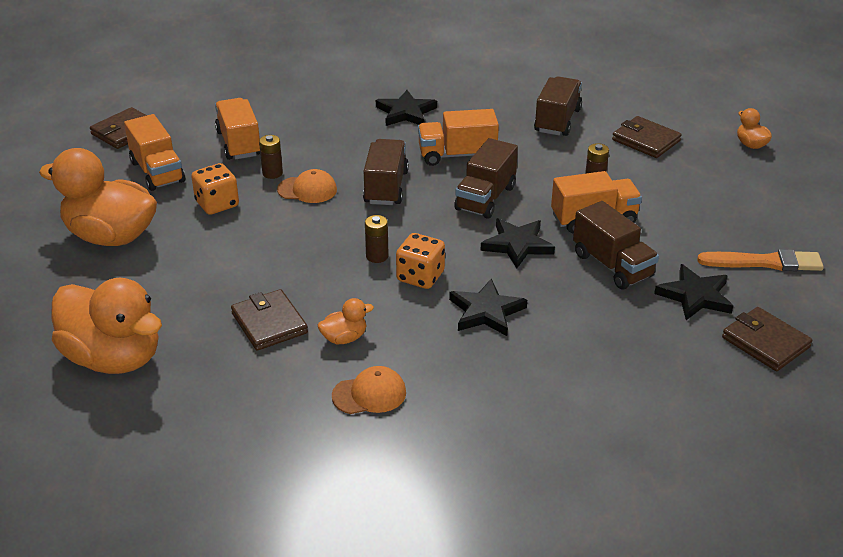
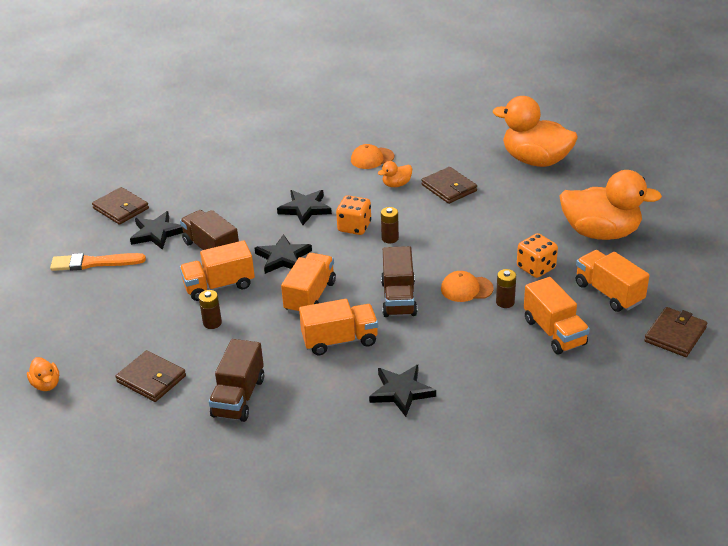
camera: 175 degrees right, 0 degrees up
brown truck [454,138,518,219] -> orange truck [281,253,336,314]

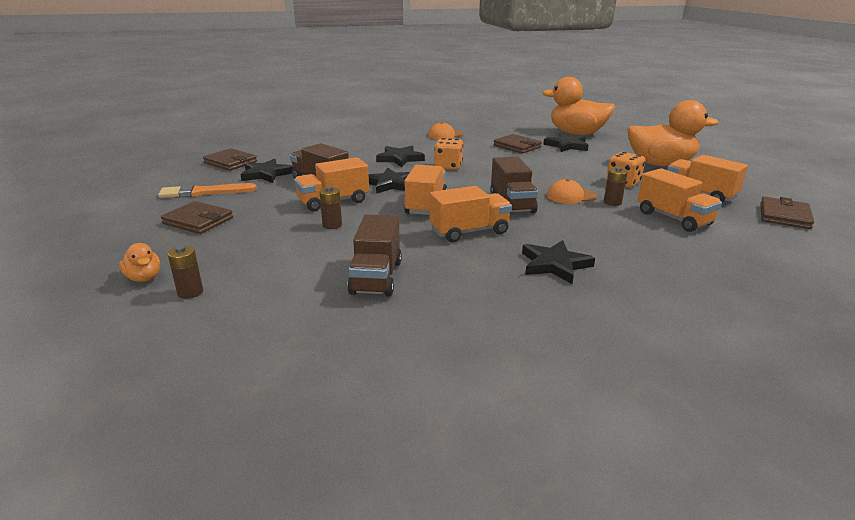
camera: 10 degrees left, 10 degrees down
brown wallet [115,350,186,402] -> brown wallet moved to [161,201,233,234]
orange duck [378,161,412,187] -> none
brown battery [381,207,399,243] -> brown battery moved to [168,246,203,299]
none -> black star [543,133,589,152]

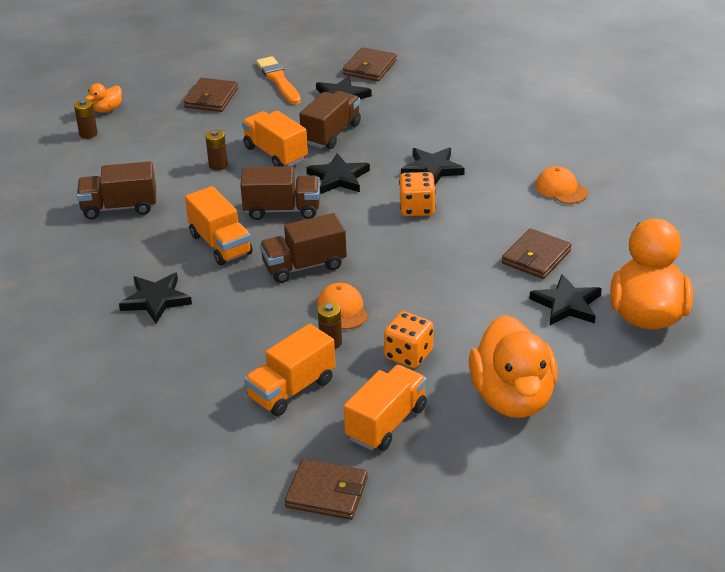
camera: 80 degrees right, 10 degrees up
orange truck [404,164,447,215] -> brown truck [240,166,320,220]

